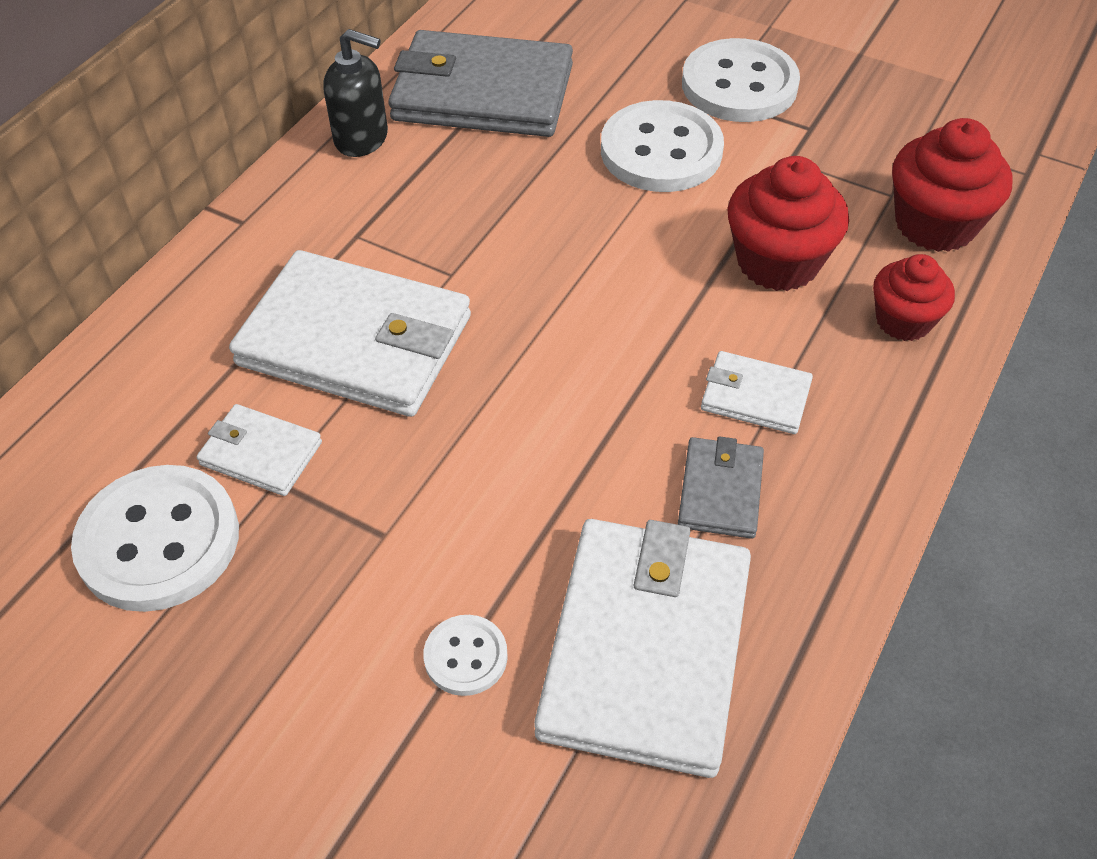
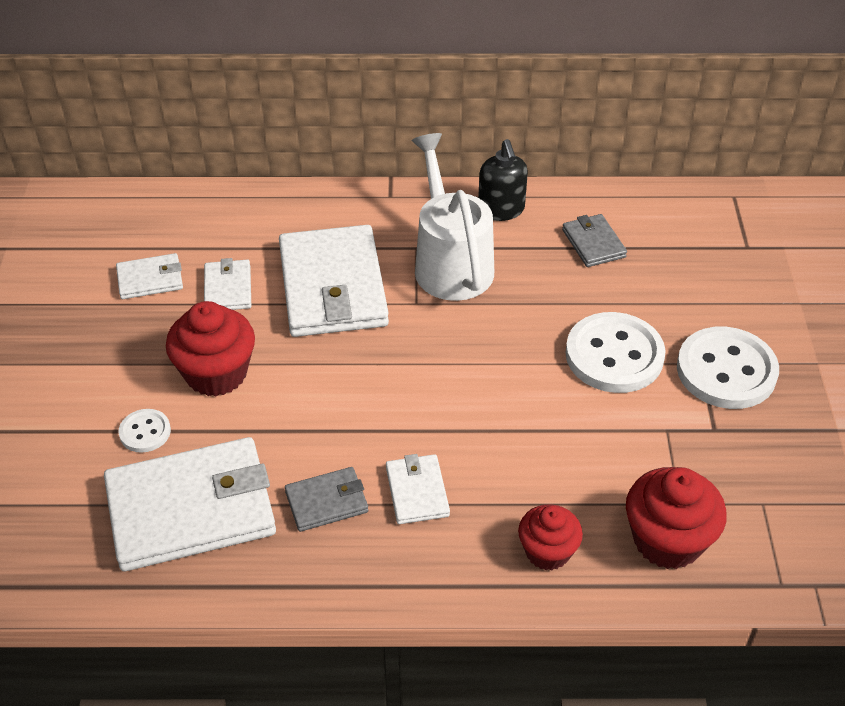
camera: 60 degrees right, 5 degrees down
white button [71,465,239,612] -> white wallet [116,253,183,299]
grey wallet [388,30,573,137] -> grey wallet [562,214,627,267], size x0.48
red cupcake [727,156,849,291] -> red cupcake moved to [166,301,255,396]
none -> white watering can [412,133,494,301]

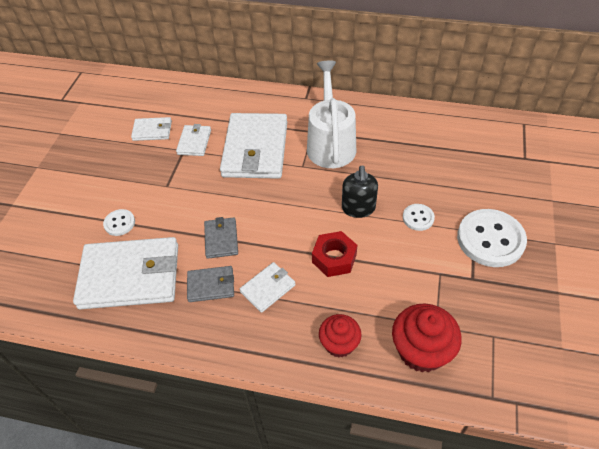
camera: 15 degrees right, 5 degrees up
red cupcake [166,301,255,396] -> none
white wallet [386,454,450,524] -> white wallet turned 45 degrees clockwise [240,262,296,313]
black soap dispenser [478,139,528,221] -> black soap dispenser moved to [342,166,378,218]
grey wallet [562,214,627,267] -> grey wallet moved to [204,217,238,259]
white button [565,312,666,393] -> white button [403,204,435,231], size x0.49
none -> red nut [312,231,357,277]

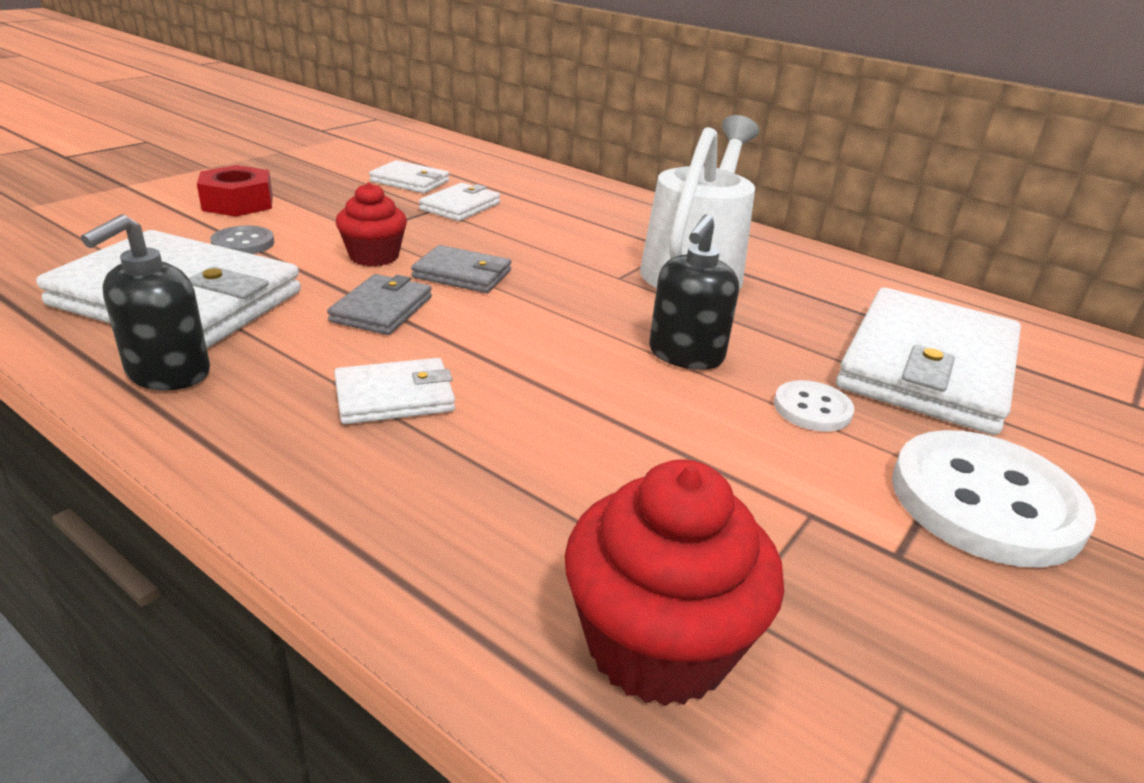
camera: 20 degrees right, 20 degrees down
white button [103,209,135,236] -> grey button [210,226,274,254]
grey wallet [187,266,234,302] -> grey wallet moved to [411,245,511,293]
white wallet [220,113,287,179] -> white wallet moved to [836,287,1021,435]
red nut [312,231,357,277] -> red nut moved to [197,165,273,217]
red cupcake [319,314,362,358] -> red cupcake moved to [336,183,407,266]
none -> black soap dispenser [81,214,210,390]

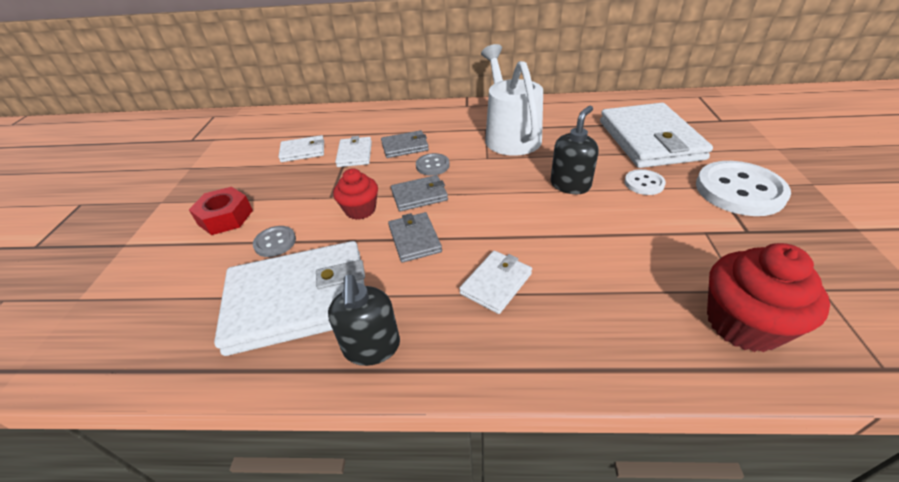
camera: 30 degrees left, 10 degrees up
black soap dispenser [649,214,739,370] -> black soap dispenser turned 135 degrees counterclockwise [551,106,599,194]
none -> grey wallet [381,130,429,158]
none -> grey button [416,153,450,176]

